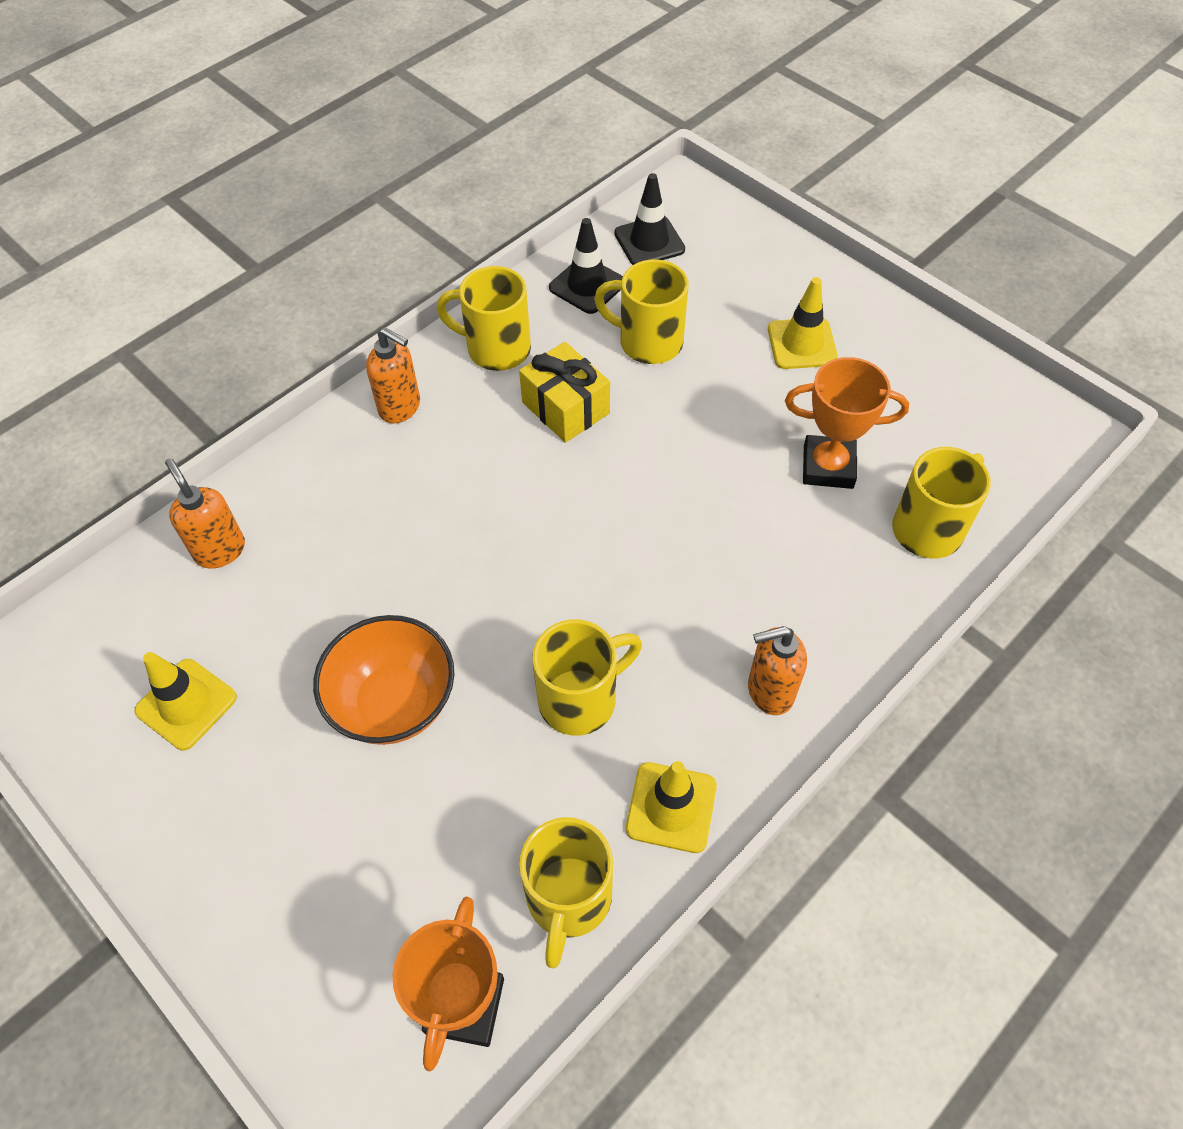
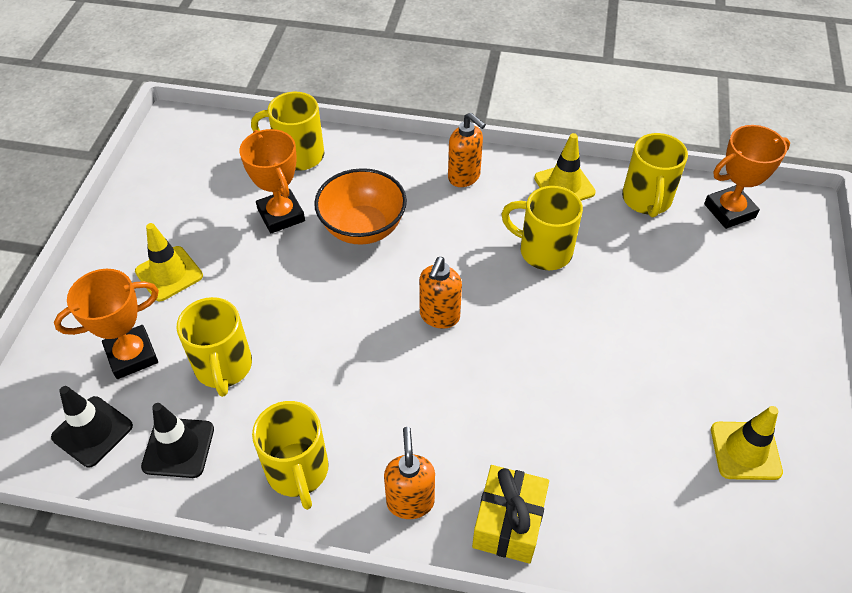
camera: 125 degrees left, 5 degrees down
orange soap dispenser [165,458,245,569] -> orange soap dispenser moved to [419,257,462,329]
orange bowl [313,615,454,745] -> orange bowl moved to [314,168,407,245]
yellow gift [519,342,610,443] -> yellow gift moved to [472,465,549,564]
yellow mug [519,817,613,968] -> yellow mug turned 120 degrees clockwise [622,133,688,217]
none -> orange trophy [54,269,159,379]

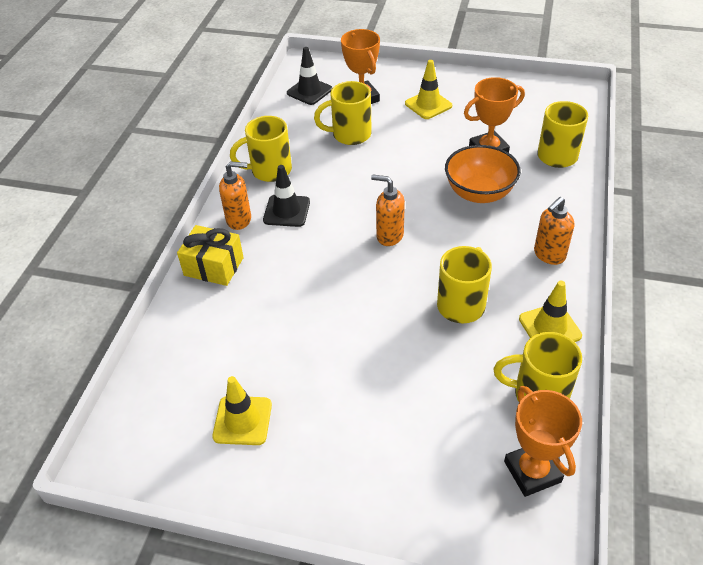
camera: 95 degrees right, 5 degrees down
black traffic cone [141,403,214,478] -> black traffic cone moved to [263,165,310,227]

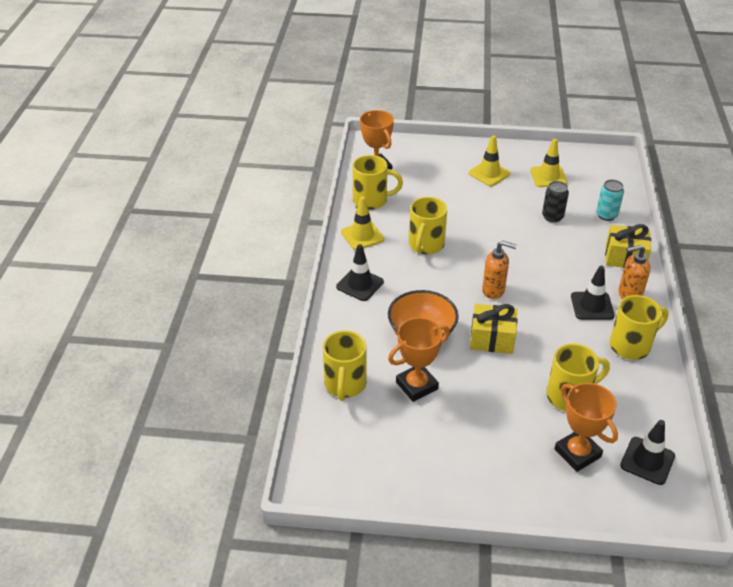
camera: 170 degrees right, 5 degrees down
yellow traffic cone [405,60,452,119] -> yellow traffic cone moved to [468,135,510,186]
orange soap dispenser [534,197,574,265] -> black traffic cone [336,244,384,301]
none -> yellow gift [470,304,518,354]
none -> black can [542,181,569,223]
none -> turquoise can [596,179,624,221]

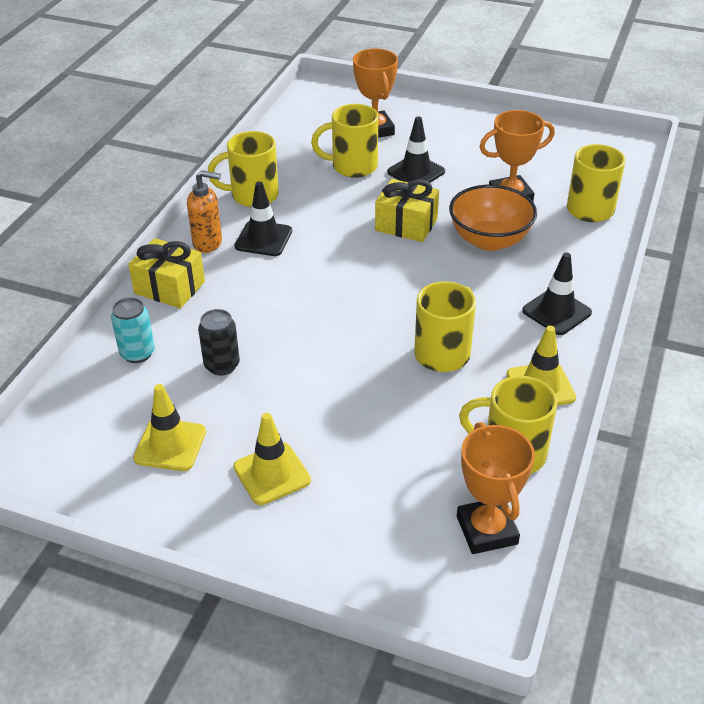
camera: 165 degrees left, 0 degrees up
orange soap dispenser [482,240,517,299] -> none
black traffic cone [620,420,675,485] -> black traffic cone moved to [387,117,445,186]

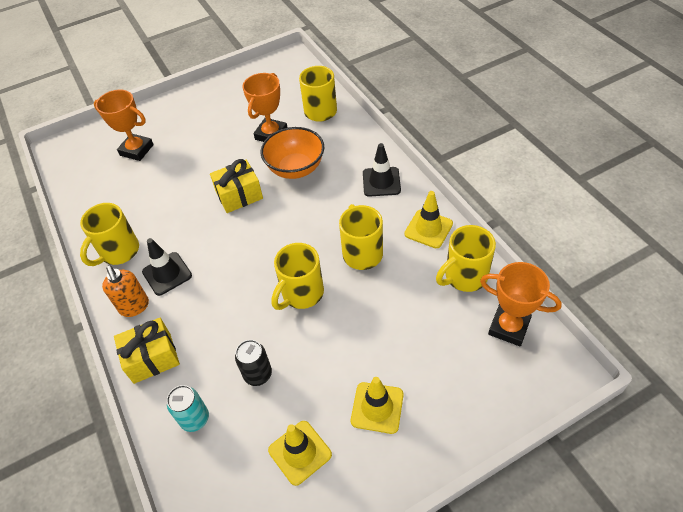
camera: 45 degrees left, 10 degrees up
orange soap dispenser [187,170,222,253] -> orange soap dispenser turned 105 degrees clockwise [102,266,149,317]
yellow mug [311,104,378,178] -> yellow mug moved to [271,243,324,310]
black traffic cone [387,117,445,186] -> none

